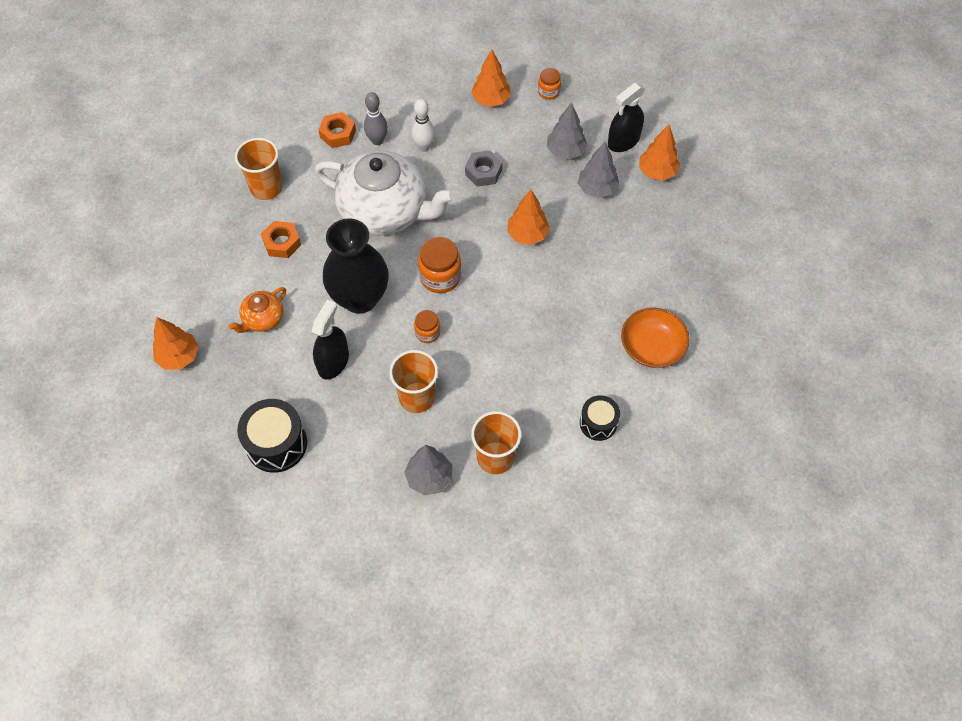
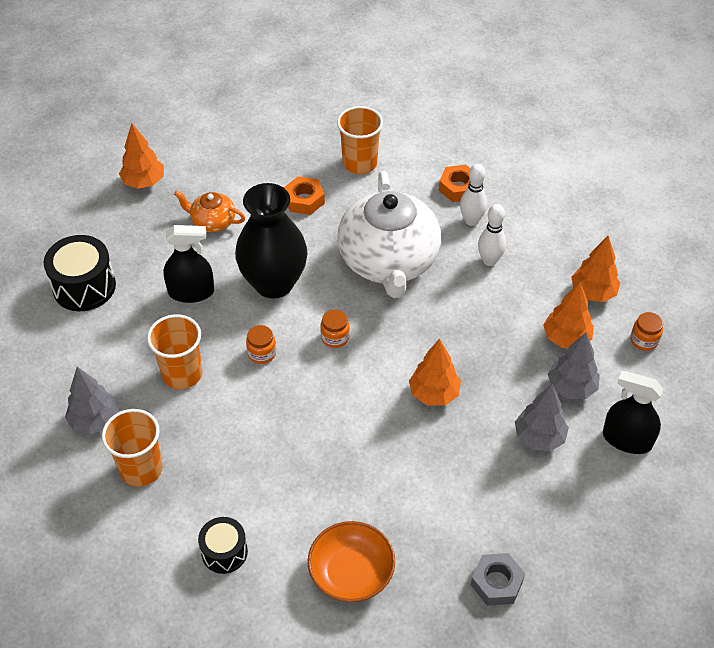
camera: 65 degrees right, 10 degrees down
grey bowling pin [364,92,388,145] -> white bowling pin [460,164,487,226]
orange jar [418,237,461,293] -> orange jar [320,309,350,348], size x0.59
grey nut [465,150,502,186] -> grey nut moved to [471,553,525,606]
orange tree [639,124,680,181] -> orange tree moved to [543,282,594,348]

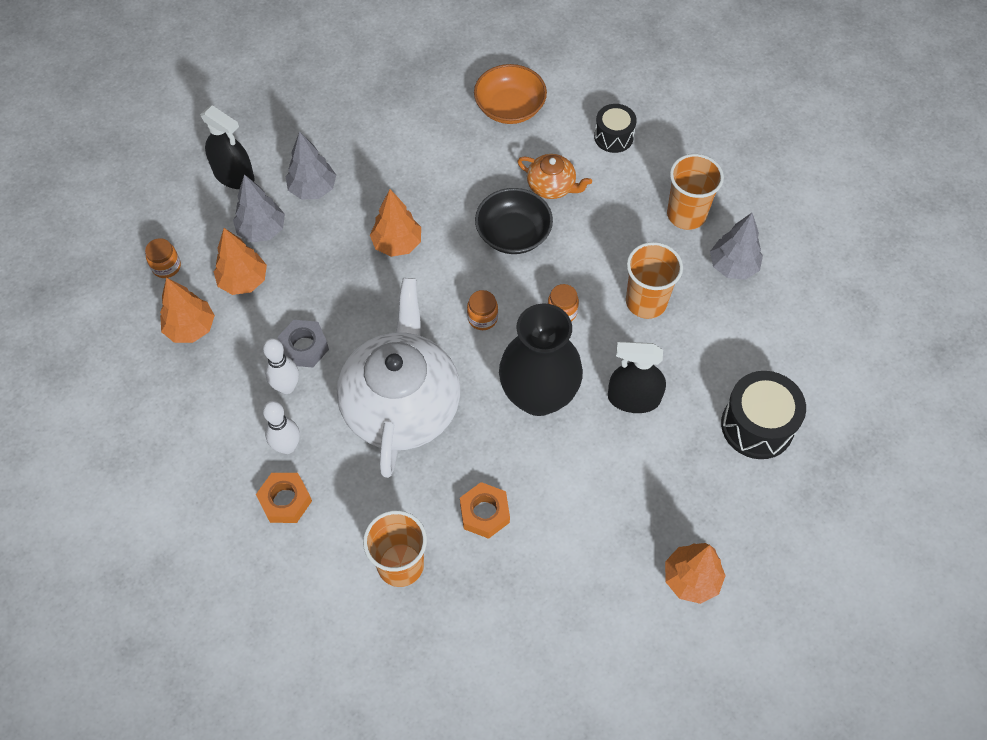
camera: 170 degrees left, 10 degrees up
orange teapot [174,191,245,232] -> orange teapot moved to [518,154,592,199]
grey nut [471,553,525,606] -> grey nut moved to [277,320,329,367]
none -> black bowl [475,188,553,254]

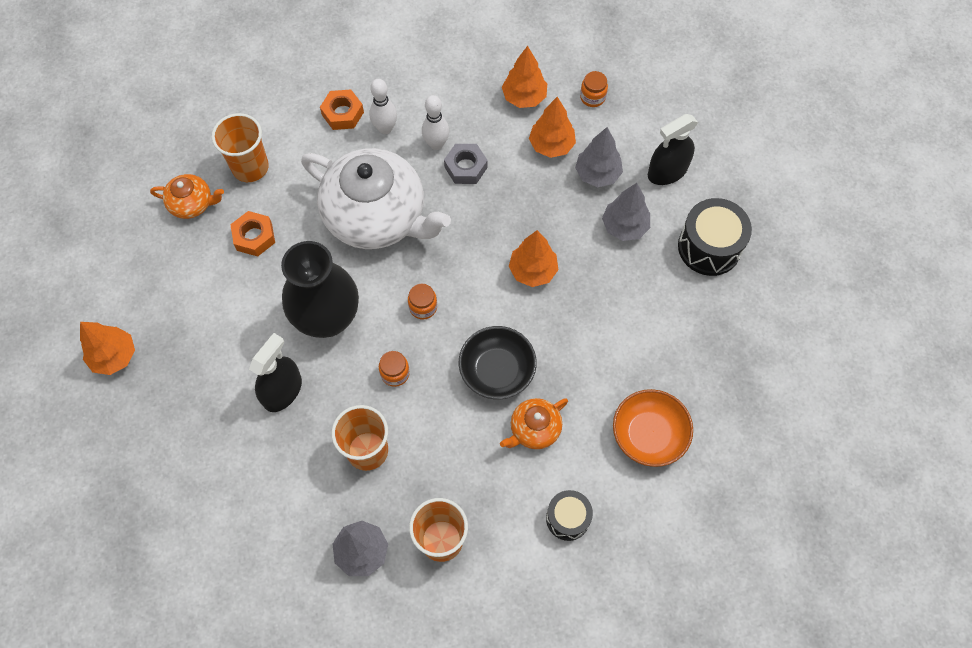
camera: 115 degrees right, 5 degrees up
black drum [721,371,806,459] -> black drum moved to [678,198,752,276]
none -> orange teapot [150,174,224,219]

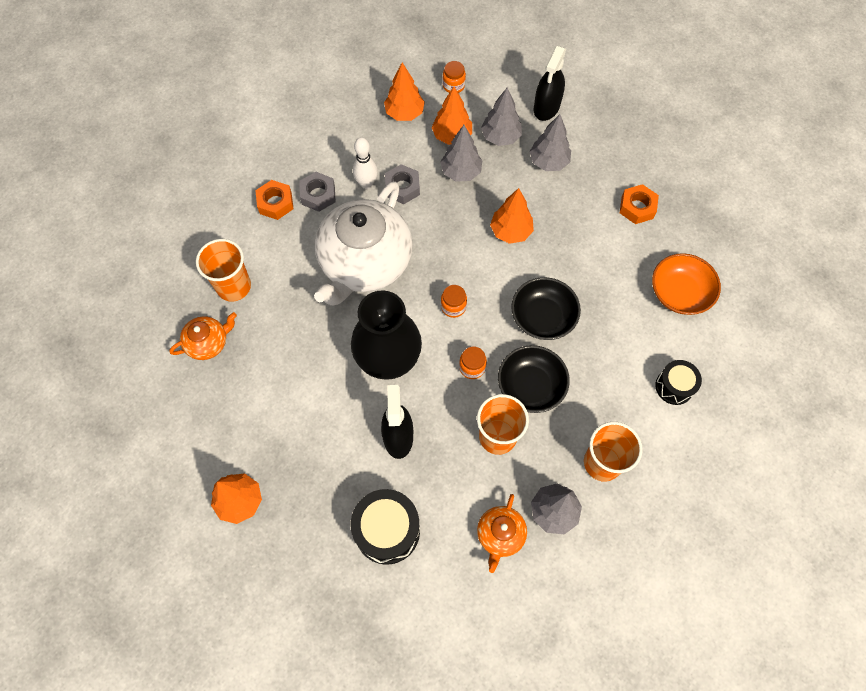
camera: 35 degrees left, 0 degrees up
orange nut [230,211,275,256] -> orange nut moved to [620,184,659,224]
white teapot [301,148,451,249] -> white teapot turned 120 degrees clockwise [314,181,413,306]
white bowling pin [369,79,397,134] -> grey nut [299,172,336,212]
orange teapot [500,398,568,449] -> orange teapot moved to [477,494,527,573]
black drum [678,198,752,276] -> black drum moved to [351,489,420,565]
none -> grey tree [440,125,483,182]
none -> black bowl [498,345,570,413]

